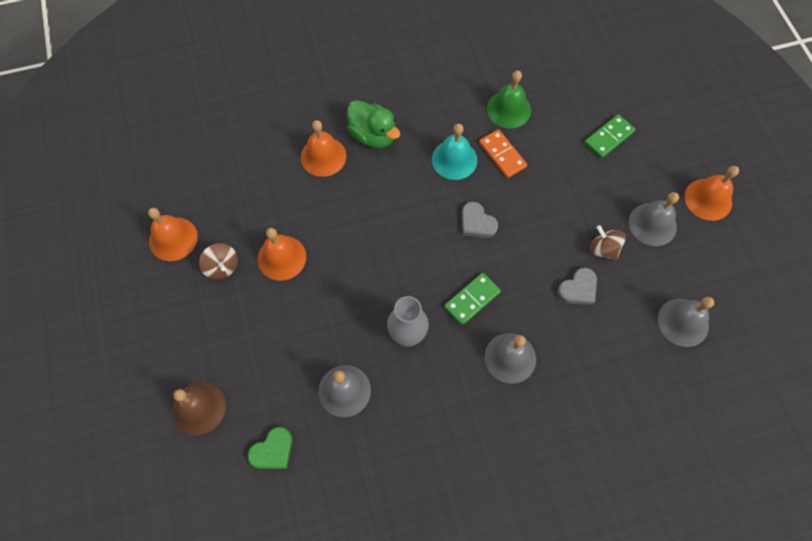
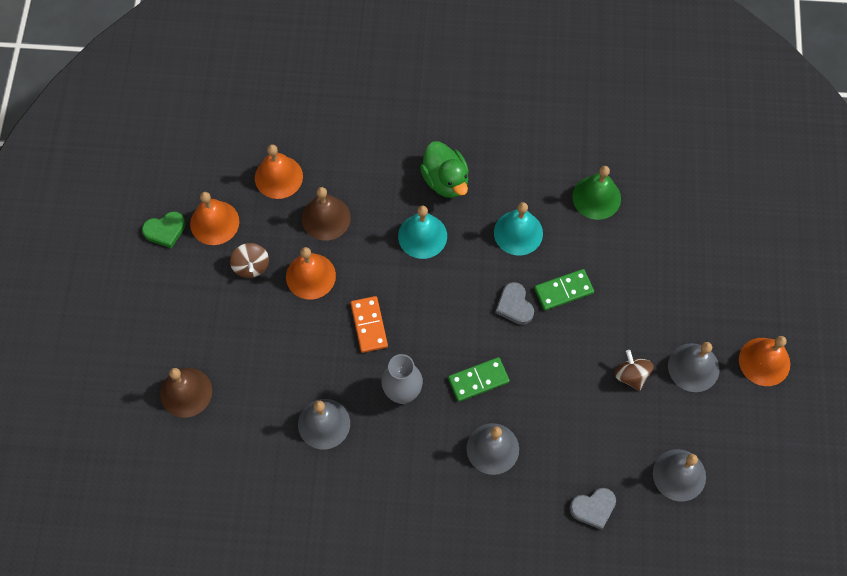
camera: 20 degrees right, 0 degrees up
green heart [248,427,292,469] -> green heart moved to [142,211,186,248]
orange bell [301,120,346,177] -> orange bell moved to [255,144,303,199]
orange domino [479,129,527,178] -> orange domino moved to [351,296,388,353]
grey heart [557,268,597,305] -> grey heart moved to [569,488,616,530]
green domino [584,114,635,159] -> green domino moved to [534,269,594,311]
none -> brown bell [302,187,351,241]
none -> turquoise bell [398,206,447,259]

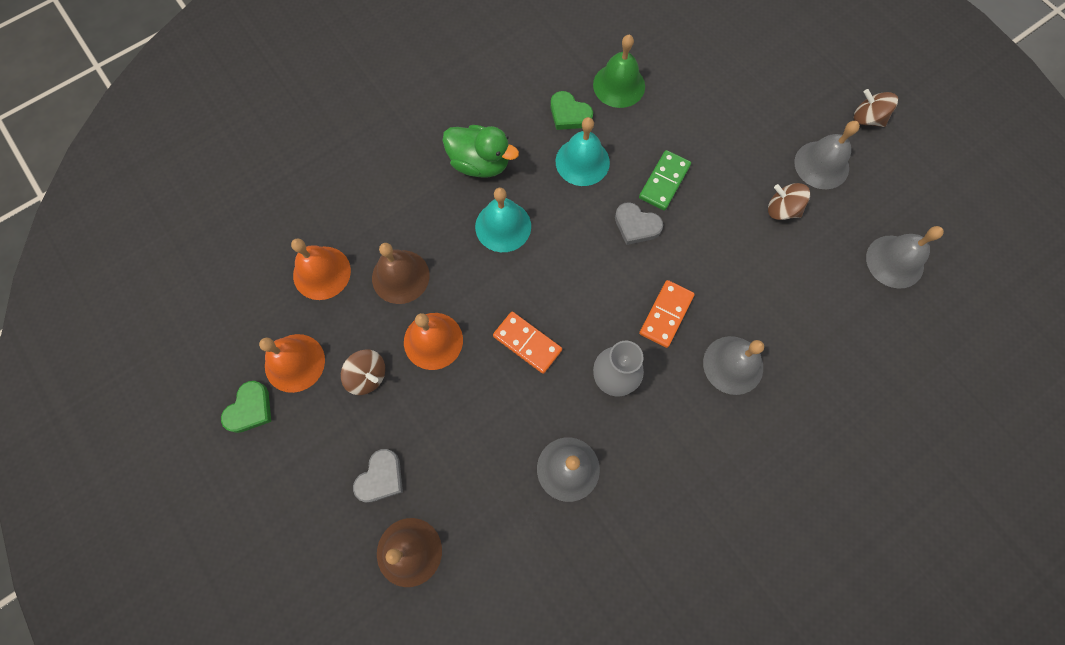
camera: 40 degrees left, 5 degrees up
green domino [448,357,510,402] -> orange domino [639,280,695,348]
grey heart [569,488,616,530] -> grey heart moved to [353,449,403,502]
orange bell [739,336,790,386] -> brown spinning top [854,89,898,127]
none -> green heart [551,91,593,130]

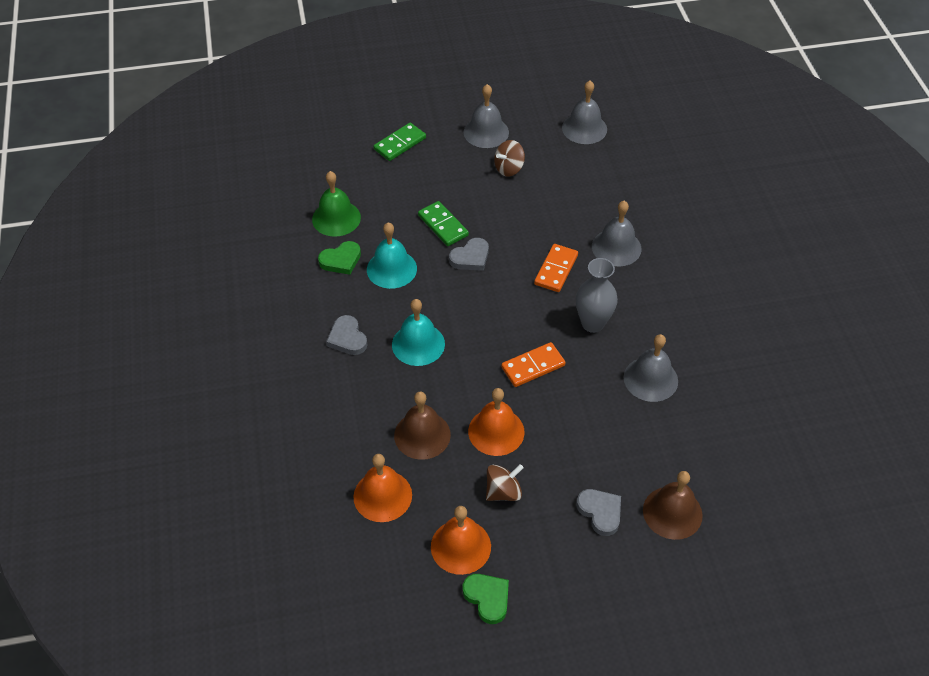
camera: 65 degrees left, 20 degrees down
green duck [442,125,519,178] -> grey heart [326,315,367,355]
orange domino [639,280,695,348] -> orange domino turned 60 degrees clockwise [534,244,578,292]
brown spinning top [854,89,898,127] -> none
none -> green domino [374,123,426,161]

